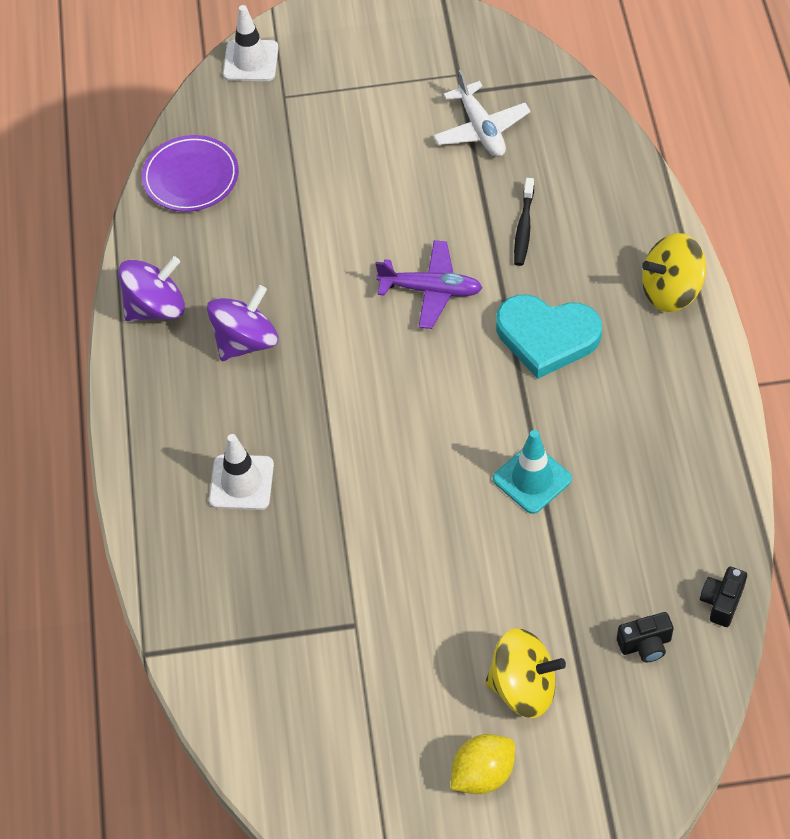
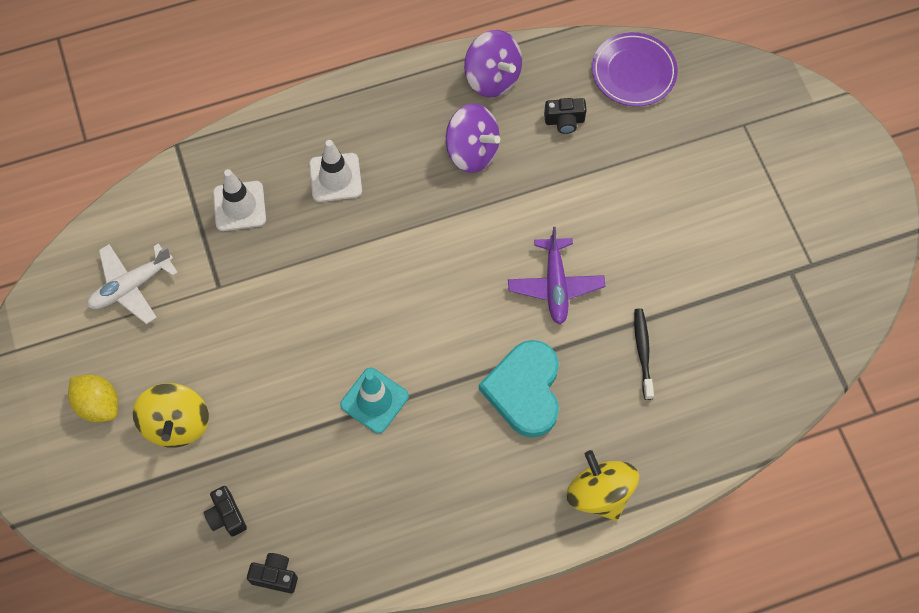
camera: 75 degrees right, 10 degrees up
white traffic cone [223,5,278,81] -> white traffic cone moved to [213,169,266,231]
white plane [433,70,531,157] -> white plane moved to [87,243,178,324]
black toothbrush [514,178,534,266] -> black toothbrush turned 90 degrees clockwise [634,308,654,400]
none -> black camera [544,98,587,134]

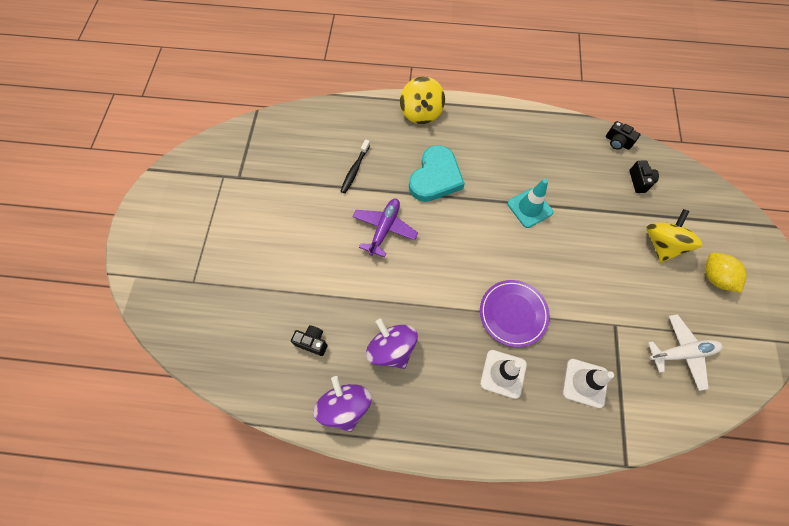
camera: 155 degrees left, 0 degrees up
purple plate [592,32,678,107] -> purple plate moved to [480,280,550,347]

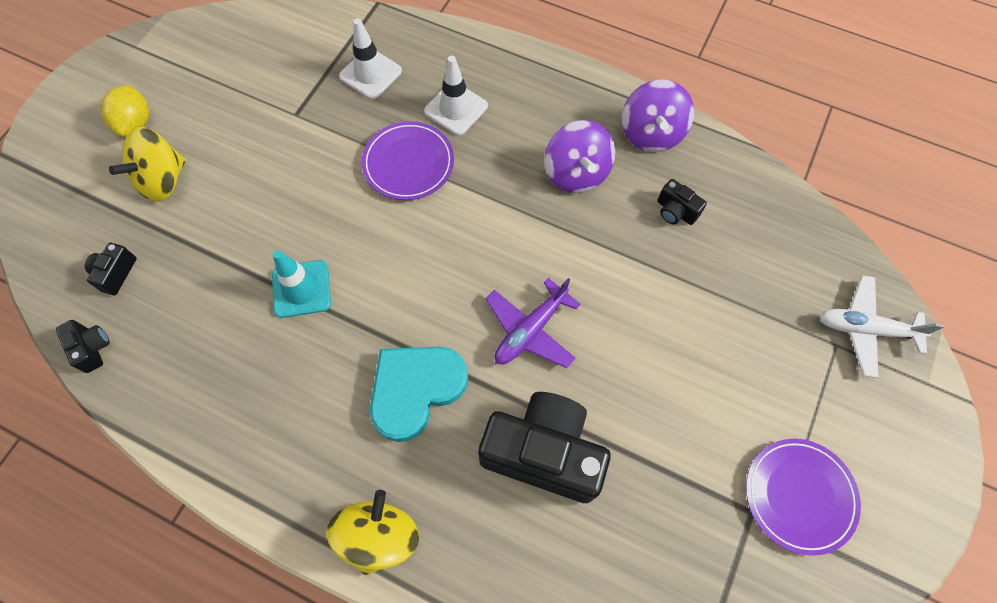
camera: 160 degrees left, 0 degrees up
black toothbrush [341,139,370,193] -> black camera [478,392,611,503]
white plane [648,314,722,391] -> white plane moved to [819,275,945,378]
none -> purple plate [746,439,861,556]

